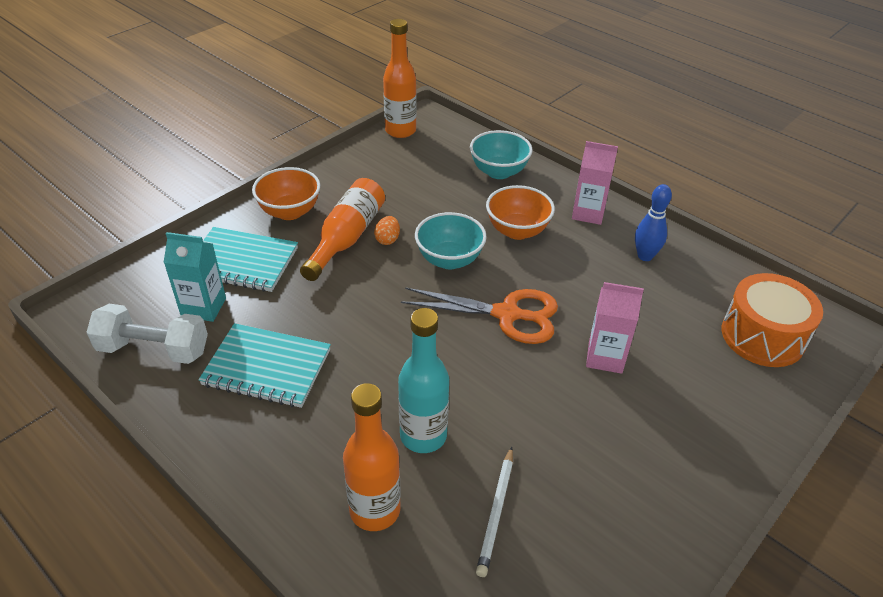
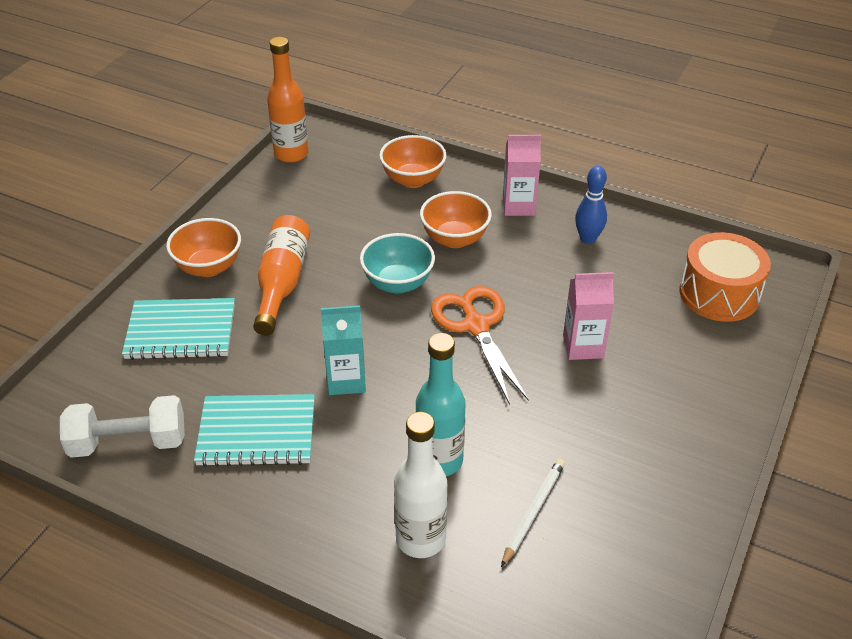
camera: 15 degrees left, 0 degrees up
turquoise carton [164,232,226,322] -> turquoise carton moved to [321,305,366,395]
orange bottle [343,383,401,531] -> white bottle [394,412,448,558]
orange egg [374,216,400,245] -> none
orange scissors [401,287,558,344] -> orange scissors turned 105 degrees counterclockwise [431,286,529,405]
turquoise bowl [470,130,533,179] -> orange bowl [379,135,447,188]
white pencil [476,447,513,577] -> white pencil turned 150 degrees counterclockwise [501,459,565,567]

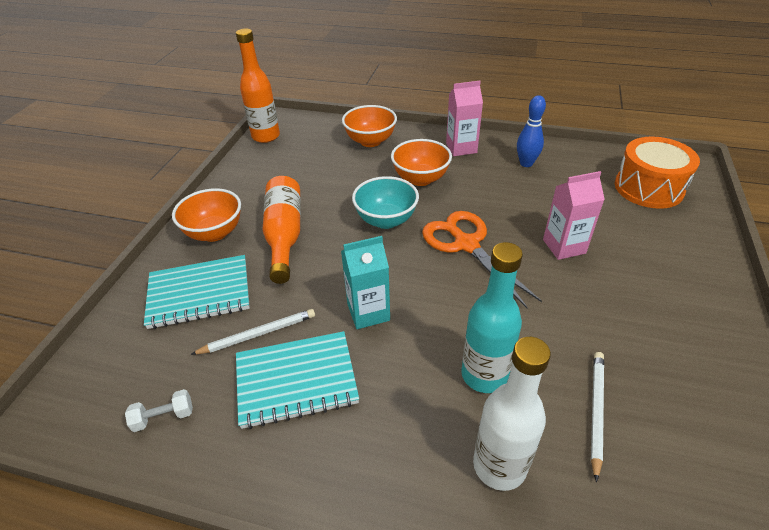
camera: 10 degrees left, 0 degrees up
white dumbbell [60,395,185,458] -> white dumbbell [125,389,193,432], size x0.49
none -> white pencil [190,309,315,355]

